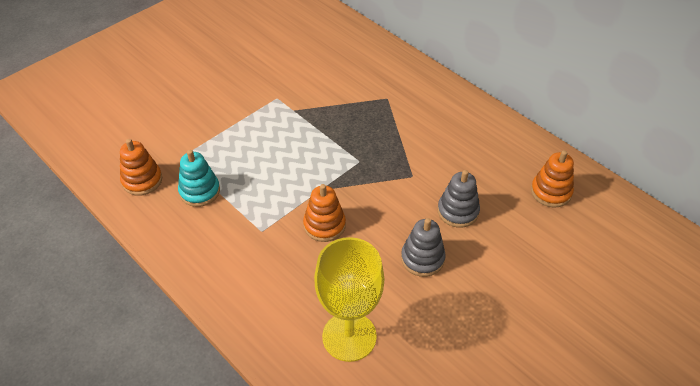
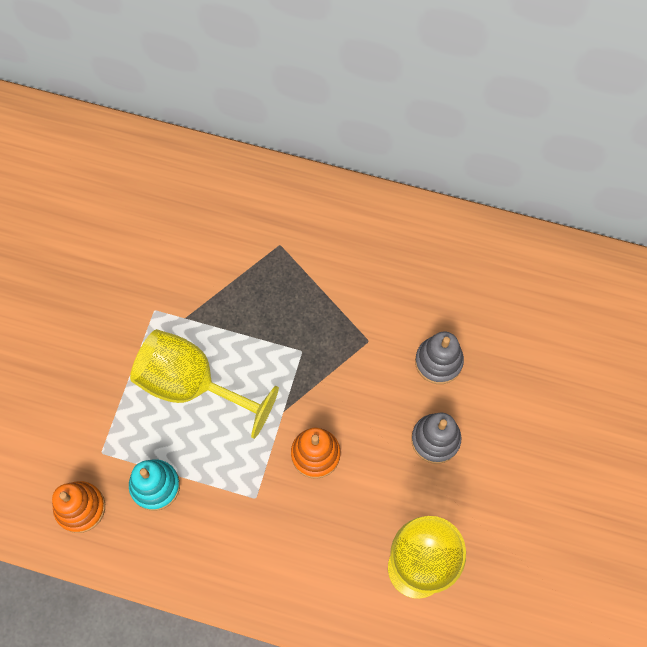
camera: 30 degrees left, 20 degrees up
orange stacking toy [531,150,574,208] -> none
none -> yellow goblet [130,329,279,439]

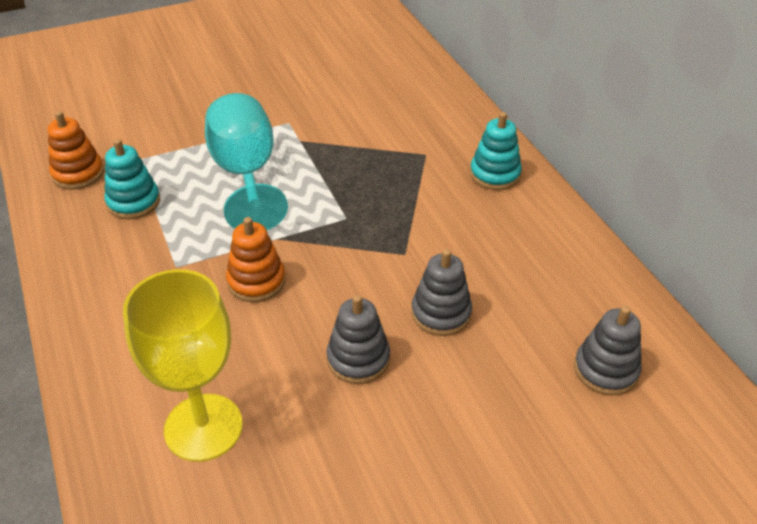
camera: 50 degrees right, 25 degrees down
yellow goblet [130,329,279,439] -> turquoise goblet [205,93,288,230]
none -> turquoise stacking toy [470,112,522,190]
none -> grey stacking toy [574,306,642,395]

